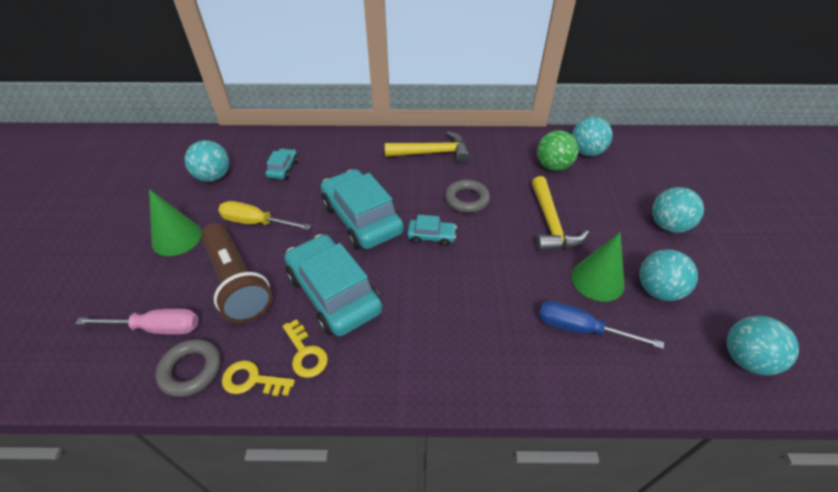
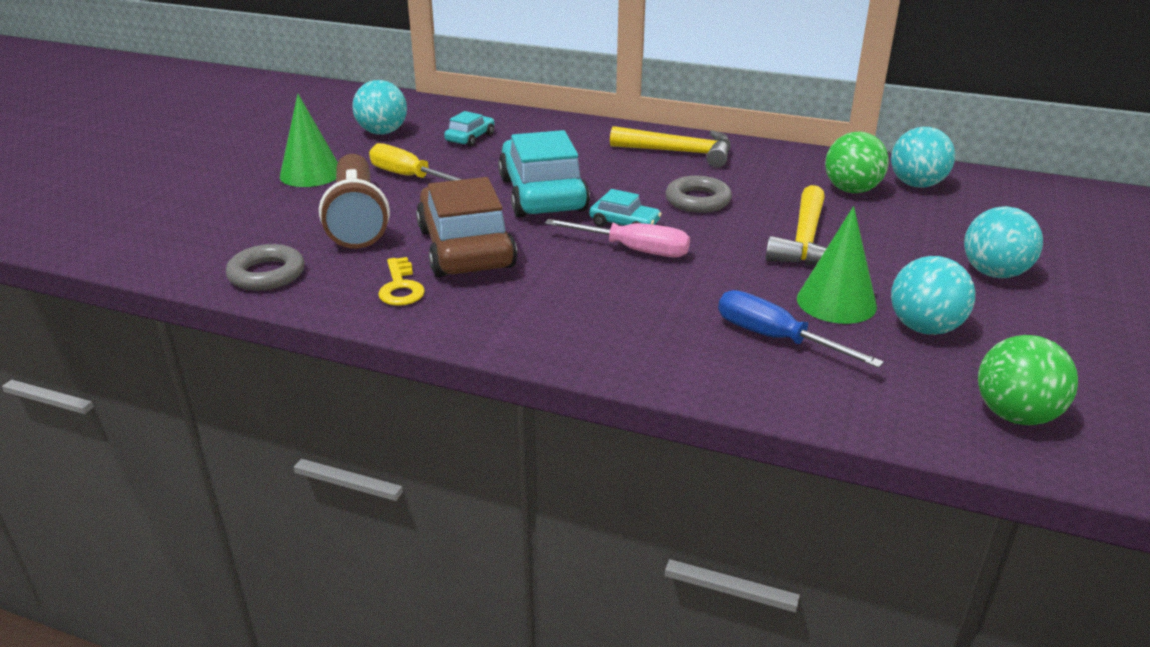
camera: 20 degrees right, 15 degrees down
pink screwdriver [75,309,199,335] -> pink screwdriver moved to [545,219,690,257]
yellow key [222,360,295,396] -> none
turquoise car [285,234,382,336] -> brown car [416,177,518,277]
turquoise ball [727,316,799,375] -> green ball [978,335,1078,425]

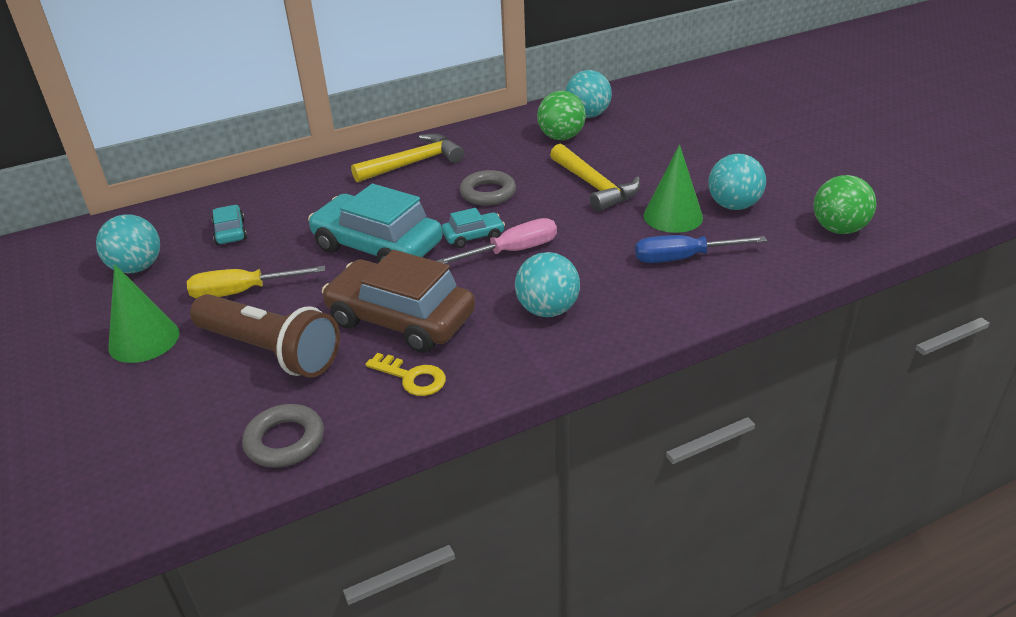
camera: 45 degrees left, 5 degrees up
turquoise ball [964,206,1043,278] -> turquoise ball moved to [515,252,580,317]

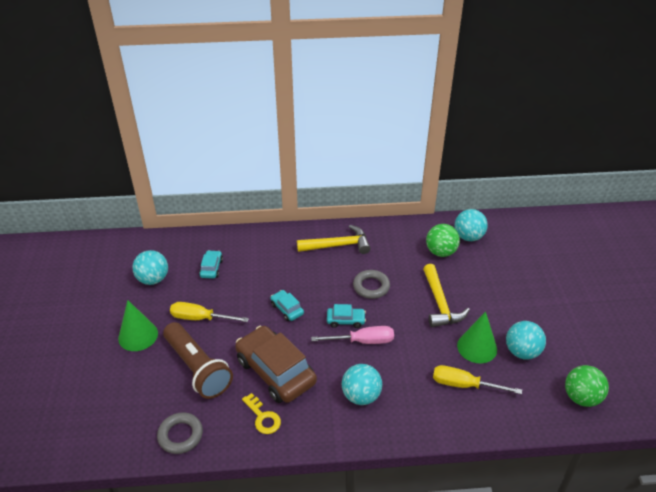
camera: 20 degrees right, 5 degrees up
turquoise car [308,184,443,263] -> turquoise car [271,290,304,321], size x0.46
blue screwdriver [635,235,767,263] -> yellow screwdriver [433,365,522,394]

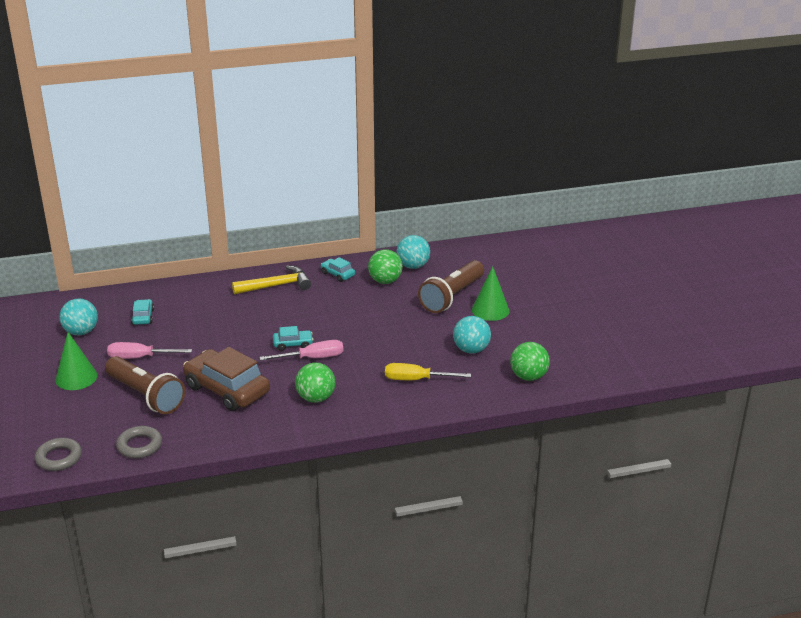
camera: 10 degrees left, 10 degrees down
yellow screwdriver [170,302,249,322] -> pink screwdriver [107,342,192,359]
yellow key [242,393,281,434] -> none
turquoise car [271,290,304,321] -> turquoise car moved to [321,257,355,282]
turquoise ball [342,364,382,405] -> green ball [295,363,335,403]
grey ring [353,270,390,299] -> grey ring moved to [35,438,82,471]
yellow hammer [423,264,470,327] -> none
green cone [457,312,497,363] -> green cone moved to [472,267,509,321]
none -> brown flashlight [418,260,484,313]

